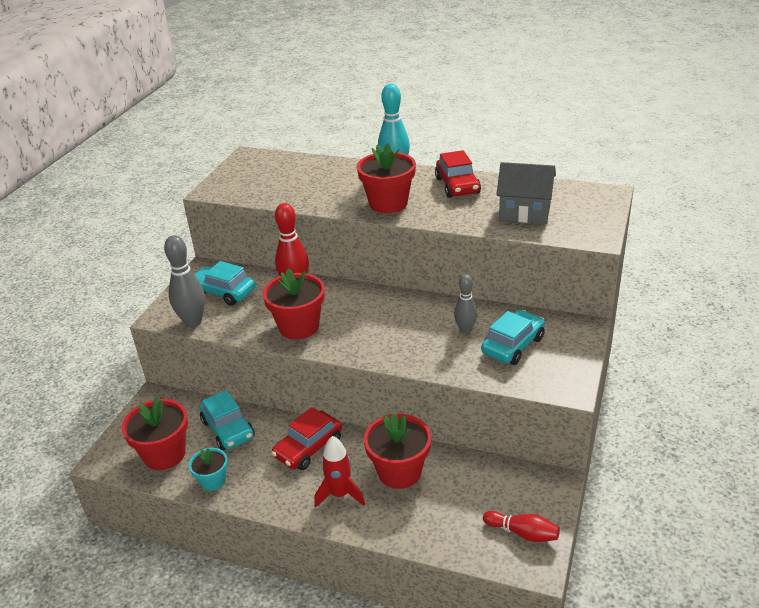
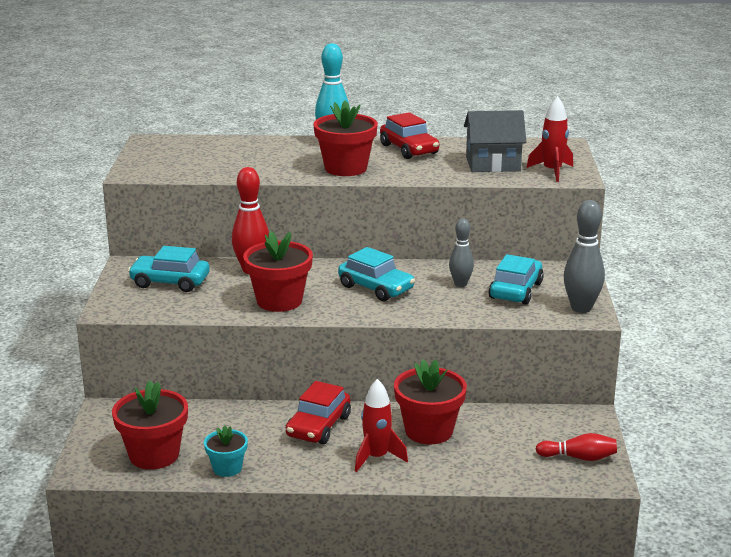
camera: 20 degrees left, 10 degrees down
grey bowling pin [164,235,205,327] -> grey bowling pin moved to [563,200,605,313]
turquoise car [200,390,255,451] -> turquoise car moved to [338,247,415,301]
none -> red rocket [526,96,573,182]

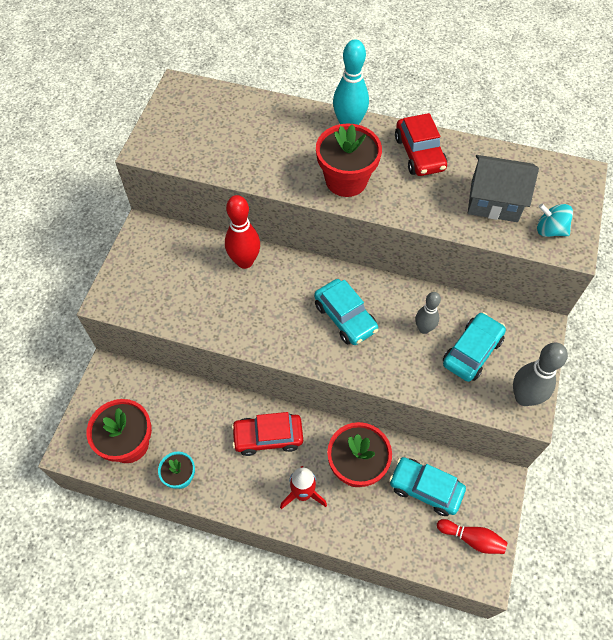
camera: 15 degrees right, 35 degrees up
turquoise car [128,246,210,292] -> turquoise car moved to [389,457,466,516]
red flower pot [243,231,313,312] -> none
red car [286,381,351,444] -> red car turned 45 degrees clockwise [231,412,303,456]
red rocket [526,96,573,182] -> turquoise spinning top [537,204,573,237]

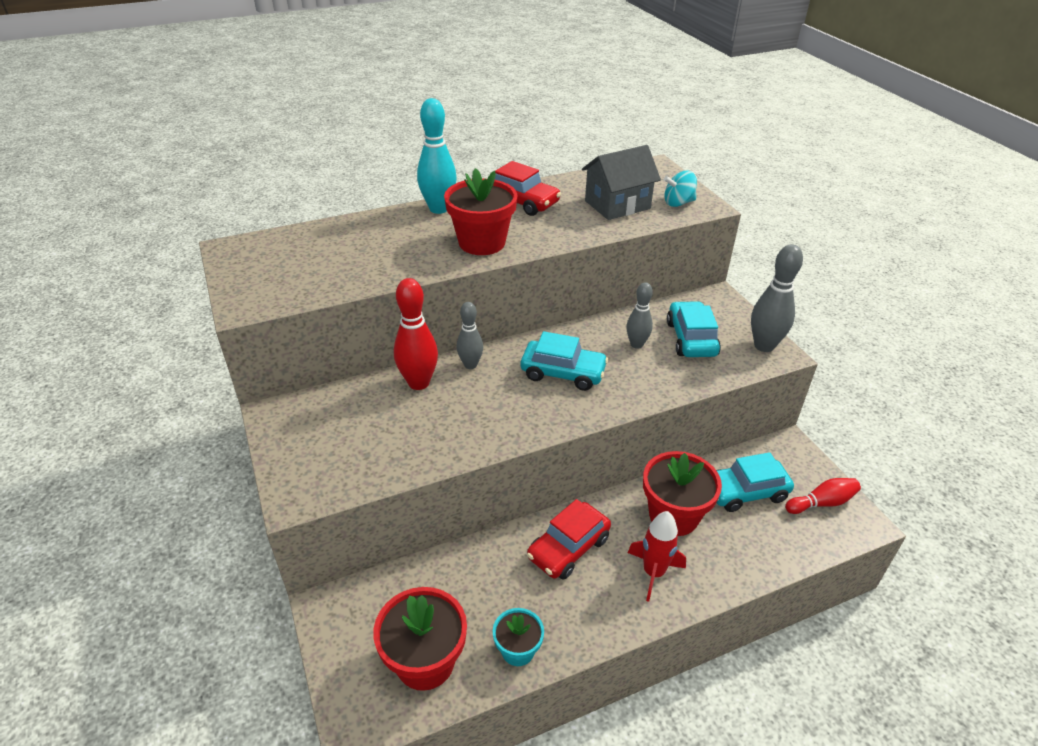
camera: 40 degrees left, 20 degrees down
none -> grey bowling pin [457,302,483,369]

